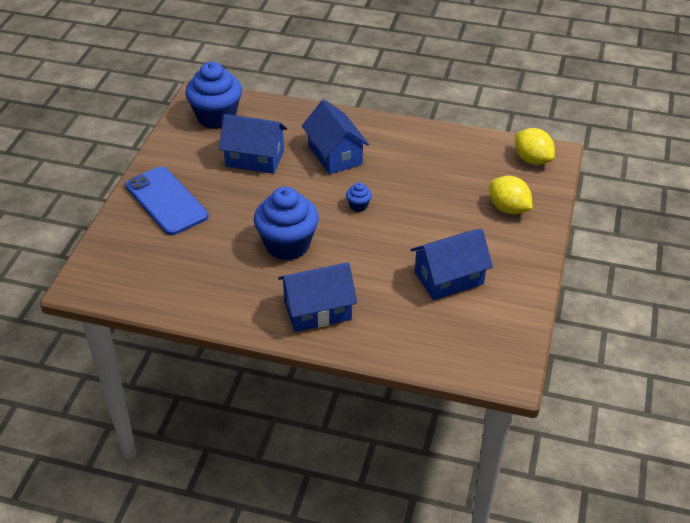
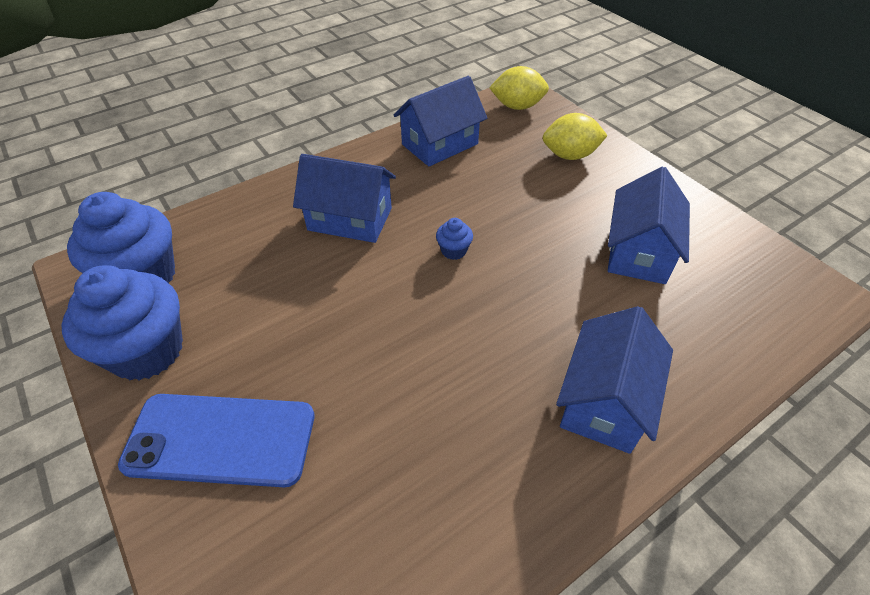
camera: 50 degrees left, 5 degrees up
blue house [219,114,287,174] -> blue house moved to [394,76,487,167]
blue cupcake [254,187,319,260] -> blue cupcake moved to [62,265,183,381]

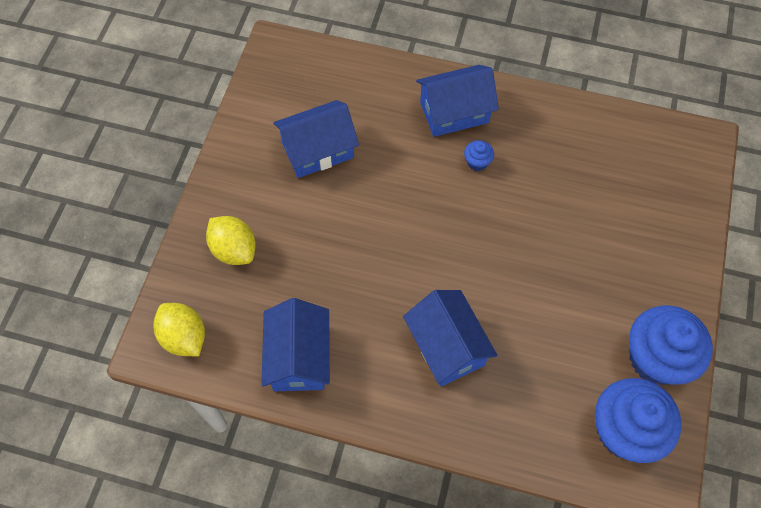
camera: 130 degrees left, 15 degrees up
blue phone [118,394,314,487] -> none
blue house [394,76,487,167] -> blue house turned 75 degrees clockwise [261,298,330,391]
blue cupcake [436,218,473,260] -> blue cupcake moved to [464,140,494,171]

